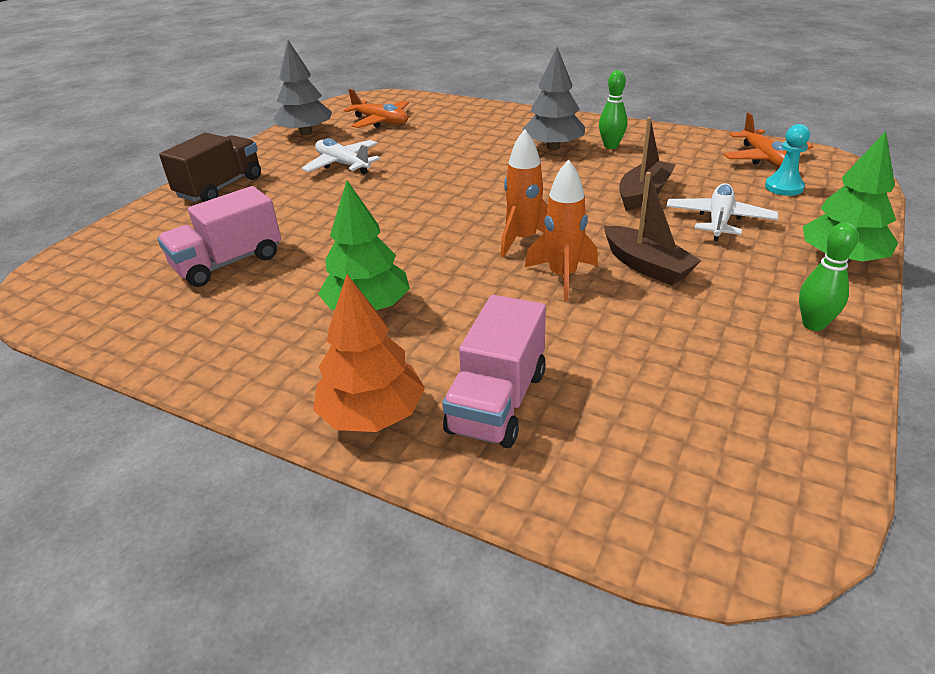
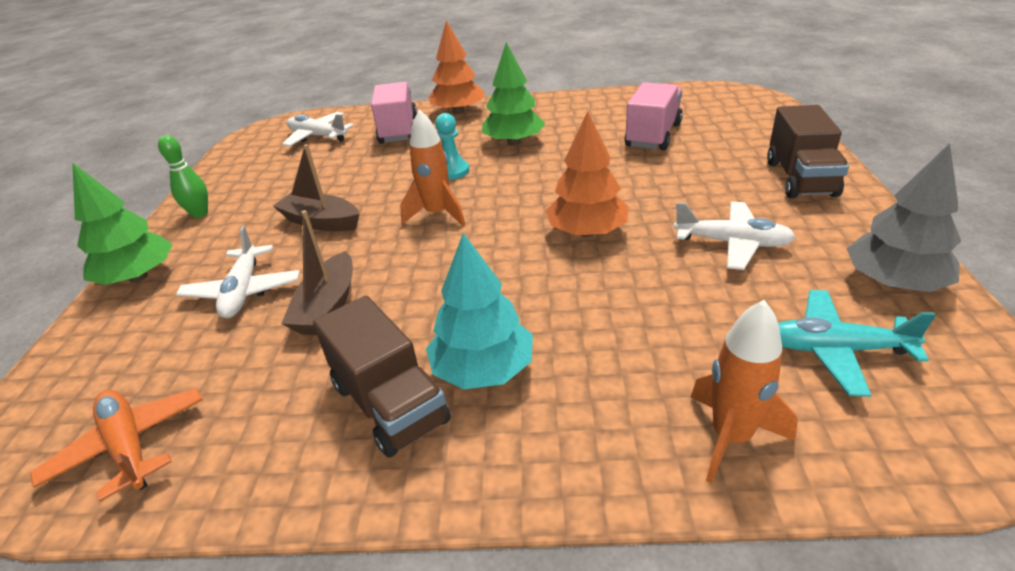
camera: 155 degrees right, 0 degrees up
orange plane [343,89,409,128] -> turquoise plane [778,290,936,397]
grey tree [522,47,585,150] -> turquoise tree [426,233,533,389]
orange rocket [525,159,598,301] -> orange rocket moved to [690,300,798,483]
green bowling pin [599,70,627,149] -> brown truck [313,296,451,458]
turquoise pawn [765,124,810,196] -> turquoise pawn moved to [435,113,470,180]
none -> white plane [282,112,354,146]
none -> orange tree [546,111,629,237]

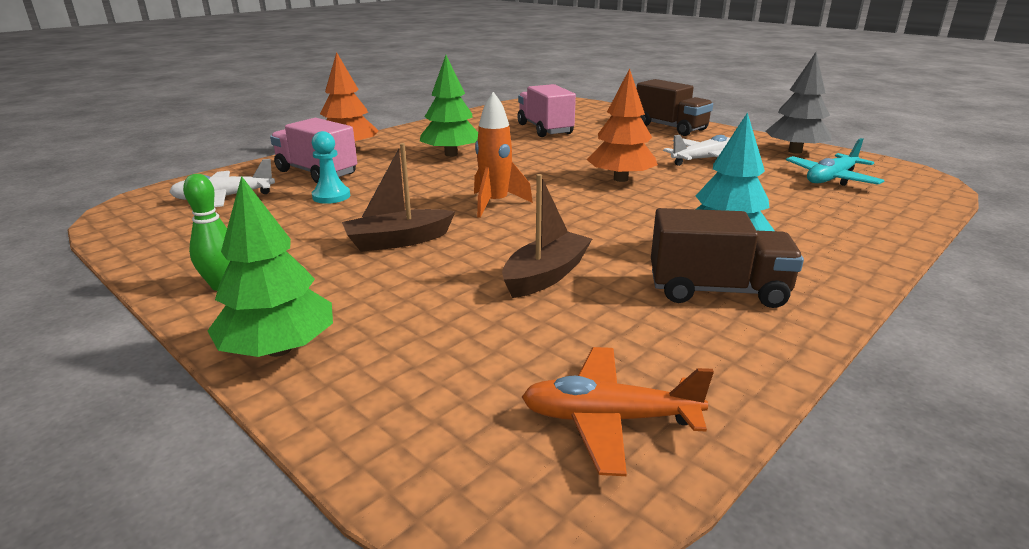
camera: 50 degrees left, 10 degrees down
white plane [176,226,300,318] -> none
brown boat [281,210,353,335] -> brown boat turned 105 degrees counterclockwise [502,174,592,298]
turquoise pawn [435,113,470,180] -> turquoise pawn moved to [312,131,350,204]
orange rocket [690,300,798,483] -> none

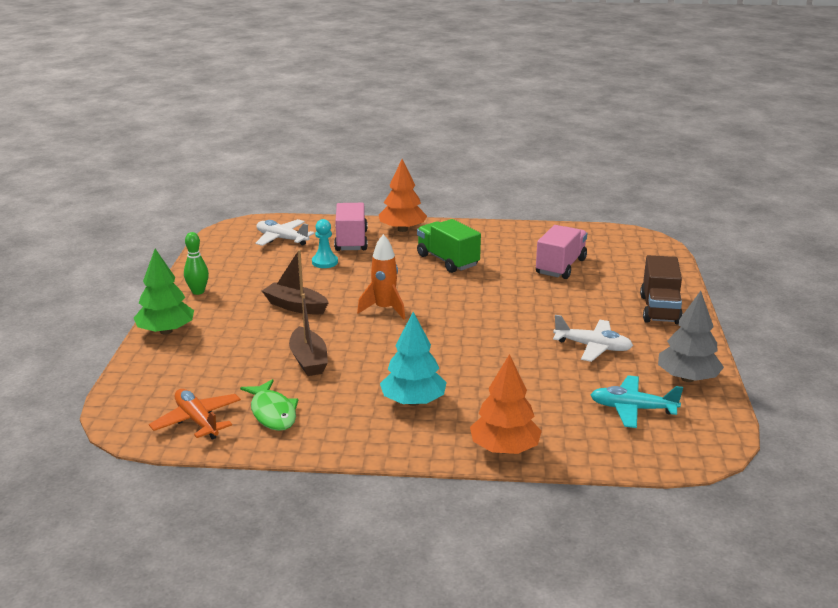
camera: 50 degrees right, 0 degrees up
green tree [420,55,478,157] -> green truck [417,219,481,273]
brown boat [502,174,592,298] -> brown boat turned 75 degrees clockwise [289,293,328,376]
orange tree [587,68,658,182] -> orange tree moved to [470,354,542,454]
brown truck [651,208,804,308] -> none
none -> green fish [240,379,298,431]

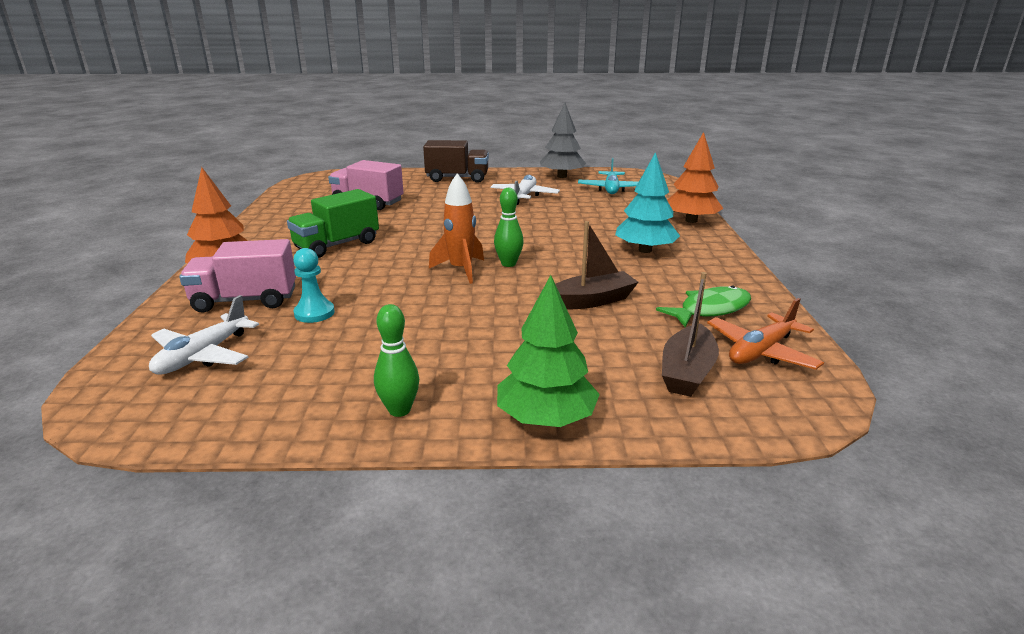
camera: 95 degrees left, 0 degrees up
brown boat [262,250,329,315] -> brown boat moved to [662,272,719,397]
none -> green bowling pin [494,188,524,267]

